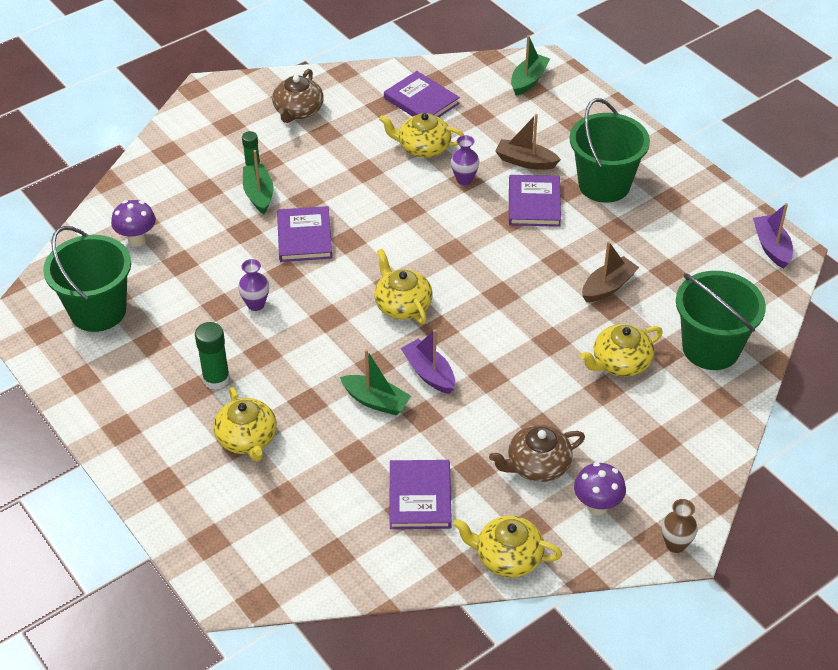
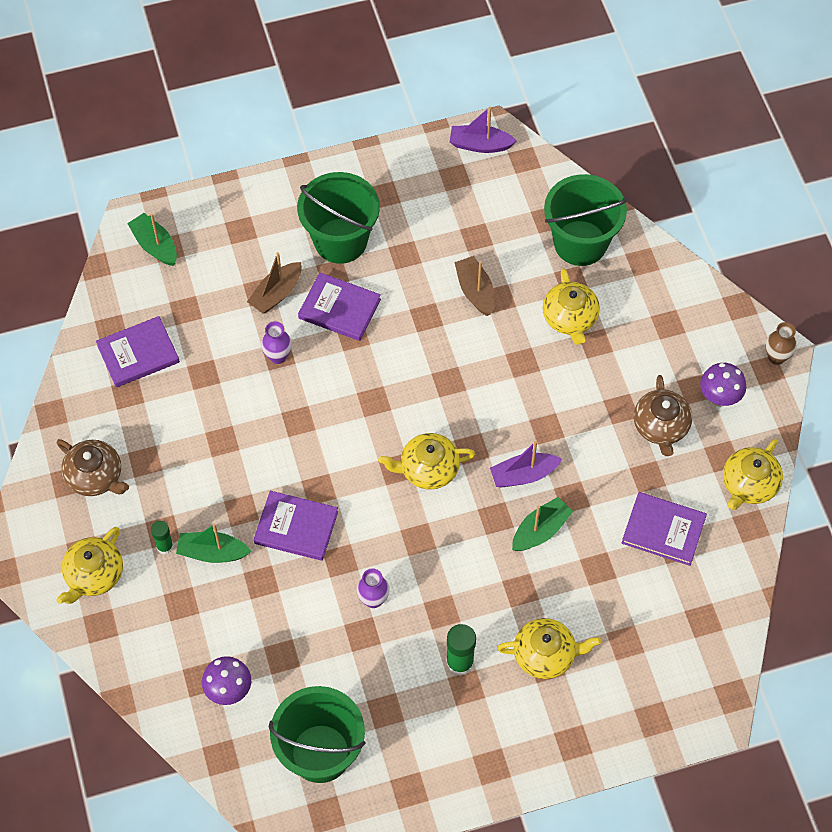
camera: 70 degrees left, 15 degrees up
yellow teapot [379,113,464,158] -> yellow teapot moved to [56,527,123,604]

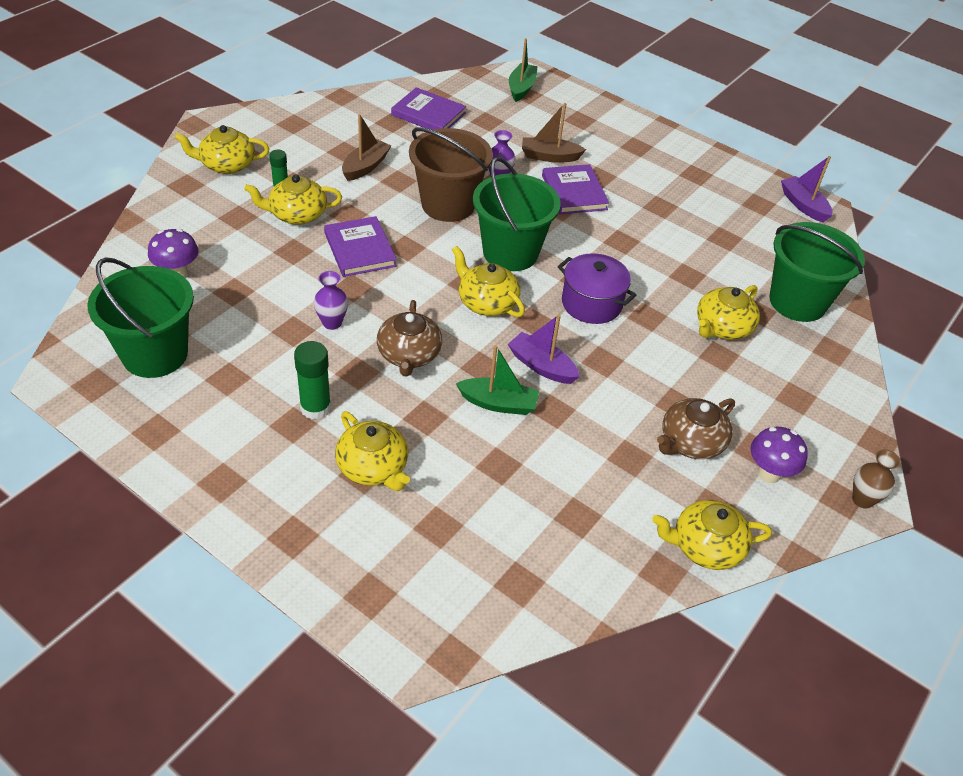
camera: 50 degrees right, 15 degrees down
brown teapot [56,439,129,496] -> brown teapot moved to [377,300,442,377]
green boat [176,524,251,563] -> yellow teapot [244,175,342,225]
green bucket [297,172,380,264] -> green bucket moved to [473,157,561,271]
brown boat [454,256,494,316] -> brown boat moved to [342,114,391,181]
purple book [622,492,707,566] -> none
none -> brown bucket [409,127,493,222]
none -> purple pot [558,253,636,324]

